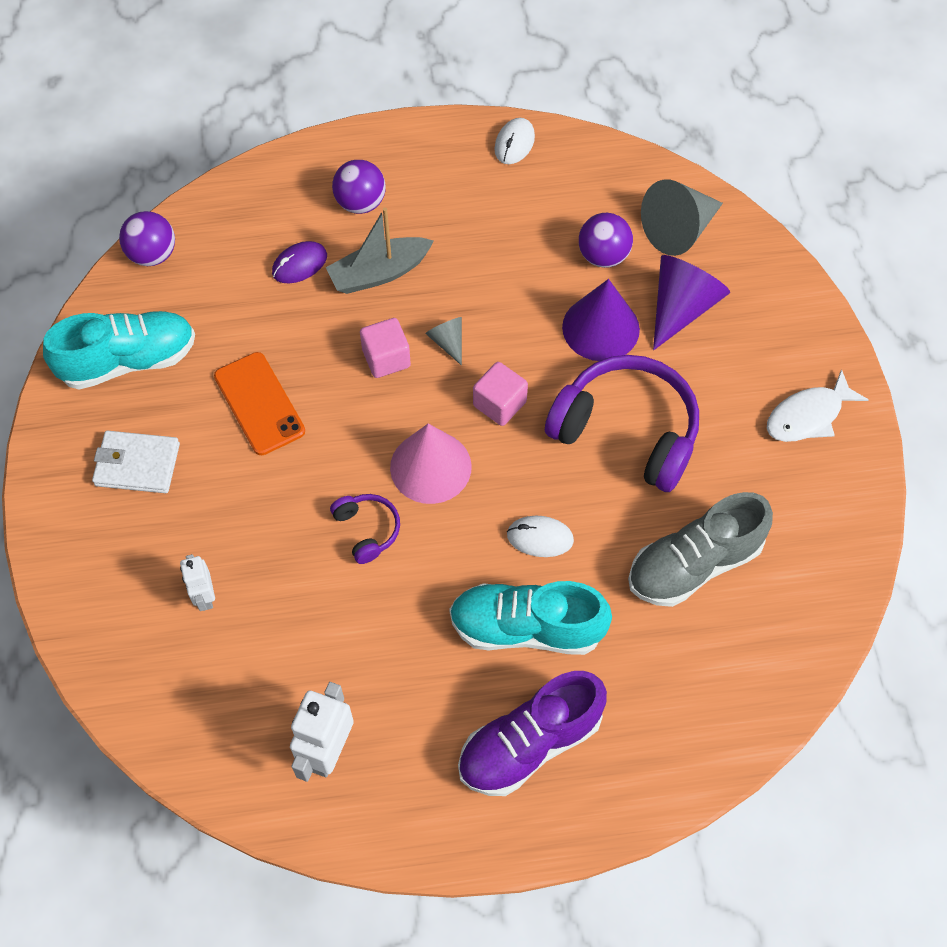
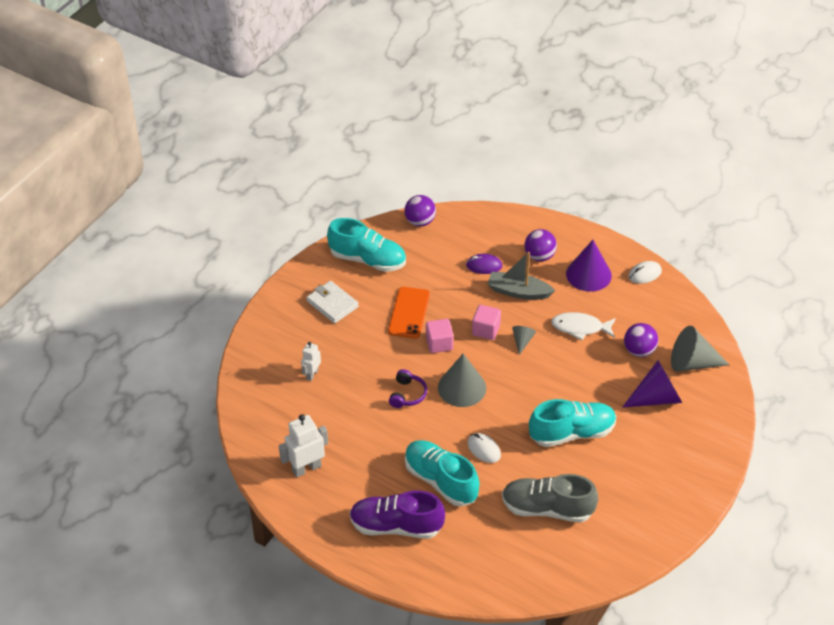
camera: 40 degrees right, 15 degrees down
pink cone [390,424,472,504] -> grey cone [438,354,486,407]
pink cube [473,362,528,426] -> pink cube moved to [426,319,454,353]
purple headphones [545,355,699,492] -> turquoise shoe [529,399,616,447]
purple cone [562,279,640,361] -> purple cone moved to [566,240,612,292]
white fish [767,369,868,442] -> white fish moved to [551,312,616,341]

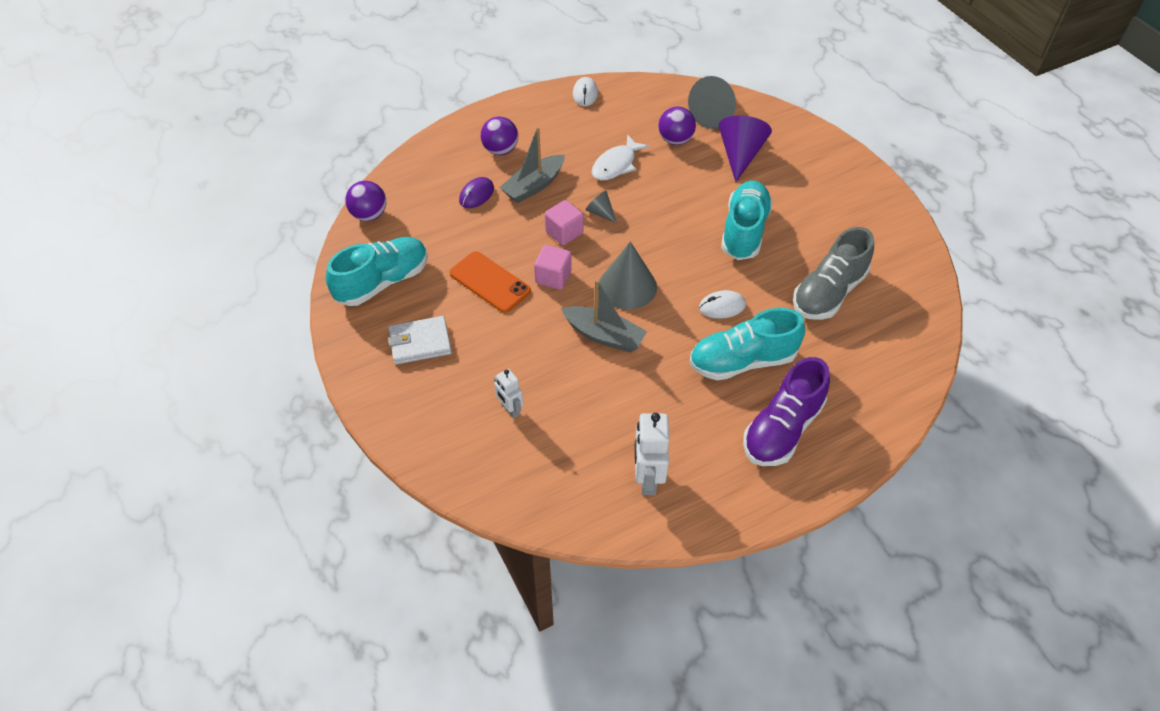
camera: 60 degrees left, 5 degrees up
purple headphones [389,369,427,408] -> grey boat [561,279,647,352]
purple cone [566,240,612,292] -> none

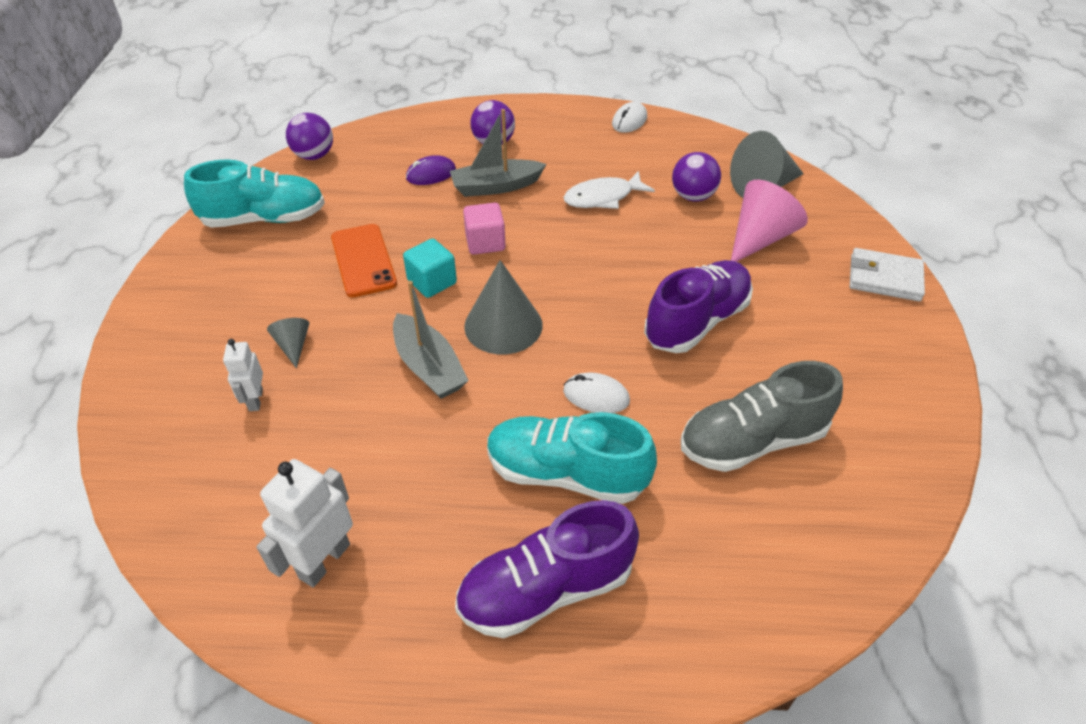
camera: 30 degrees right, 5 degrees down
white wallet [388,316,452,365] -> white wallet moved to [850,248,925,301]
pink cube [534,245,572,290] -> turquoise cube [403,238,457,298]
grey cone [585,191,617,224] -> grey cone moved to [267,318,309,368]
purple cone [719,115,772,182] -> pink cone [731,180,808,262]
turquoise shoe [721,181,773,260] -> purple shoe [644,260,753,353]

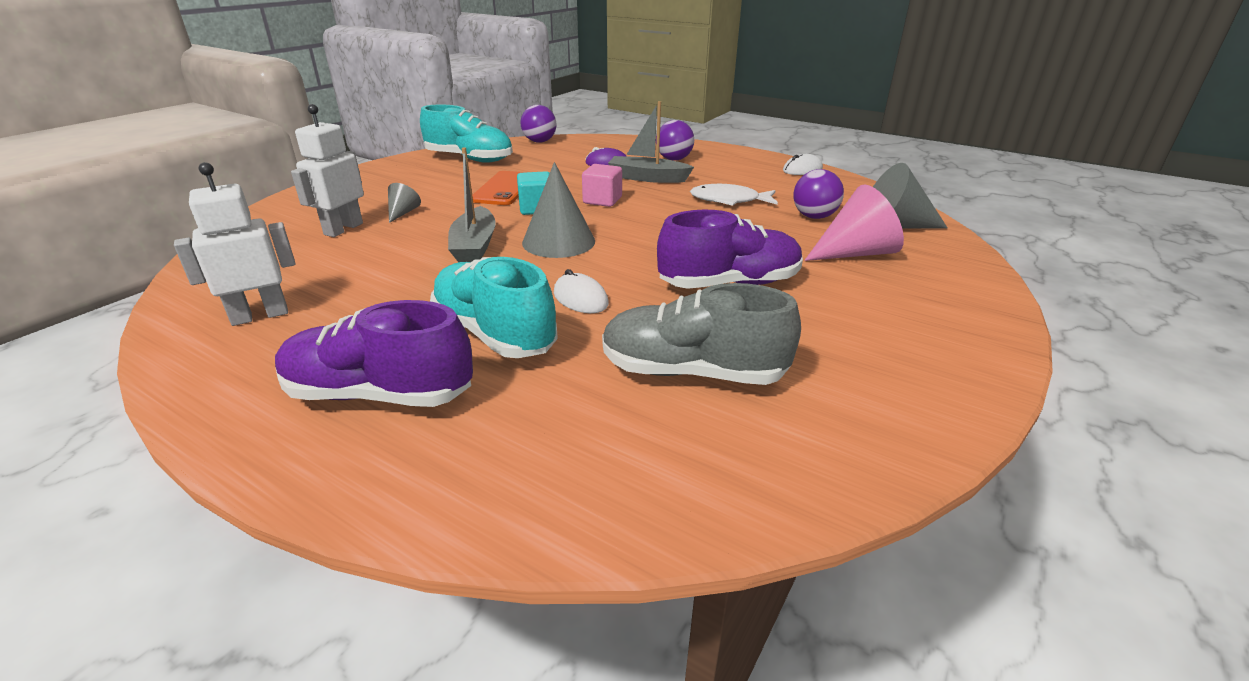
camera: 30 degrees right, 15 degrees down
white robot [223,339,263,411] -> white robot [291,104,364,237], size x1.65
white wallet [850,248,925,301] -> none

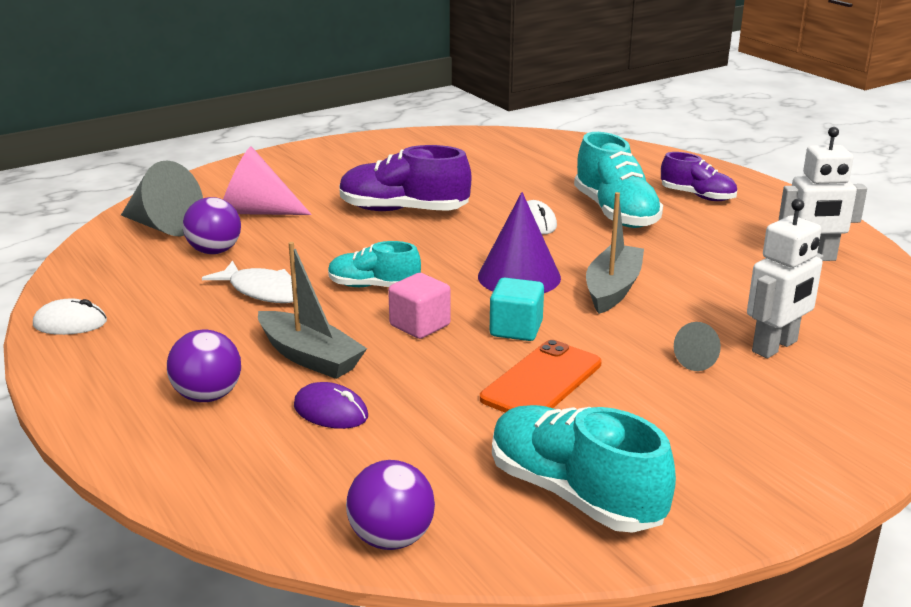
camera: 155 degrees left, 5 degrees down
purple shoe [275,300,473,407] -> purple shoe [661,152,737,201], size x0.62
grey cone [522,162,595,258] -> purple cone [478,192,561,293]
grey shoe [602,283,801,385] -> none
none -> turquoise shoe [328,241,421,287]

